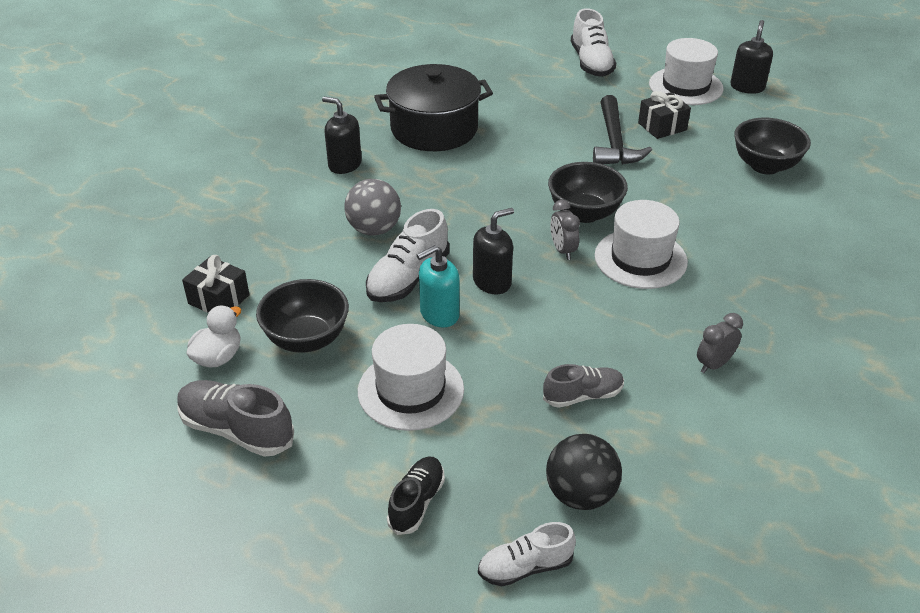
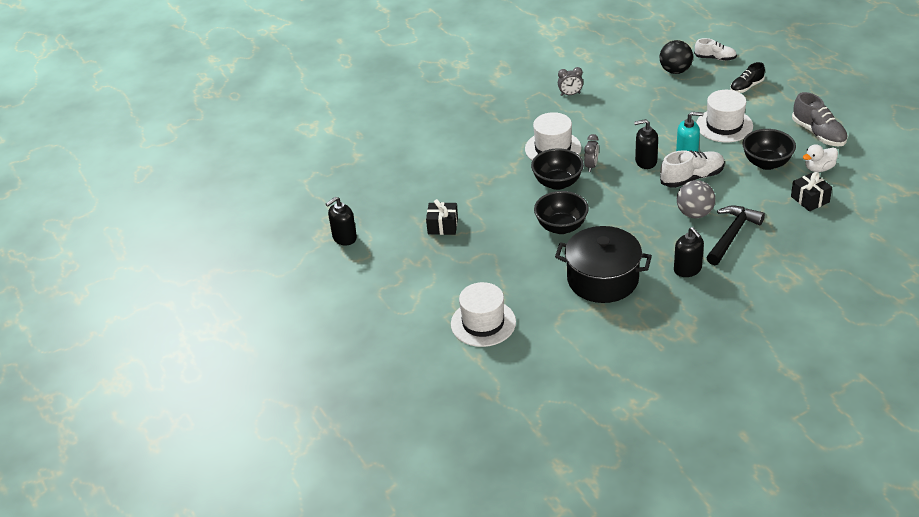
camera: 145 degrees left, 0 degrees up
grey shoe [543,364,624,408] -> none
white shoe [571,8,616,77] -> none
black hammer [593,95,652,165] -> black hammer moved to [706,206,765,265]
white hat [649,38,724,105] -> white hat moved to [451,282,516,347]
black bowl [734,118,811,174] -> black bowl moved to [534,191,589,234]

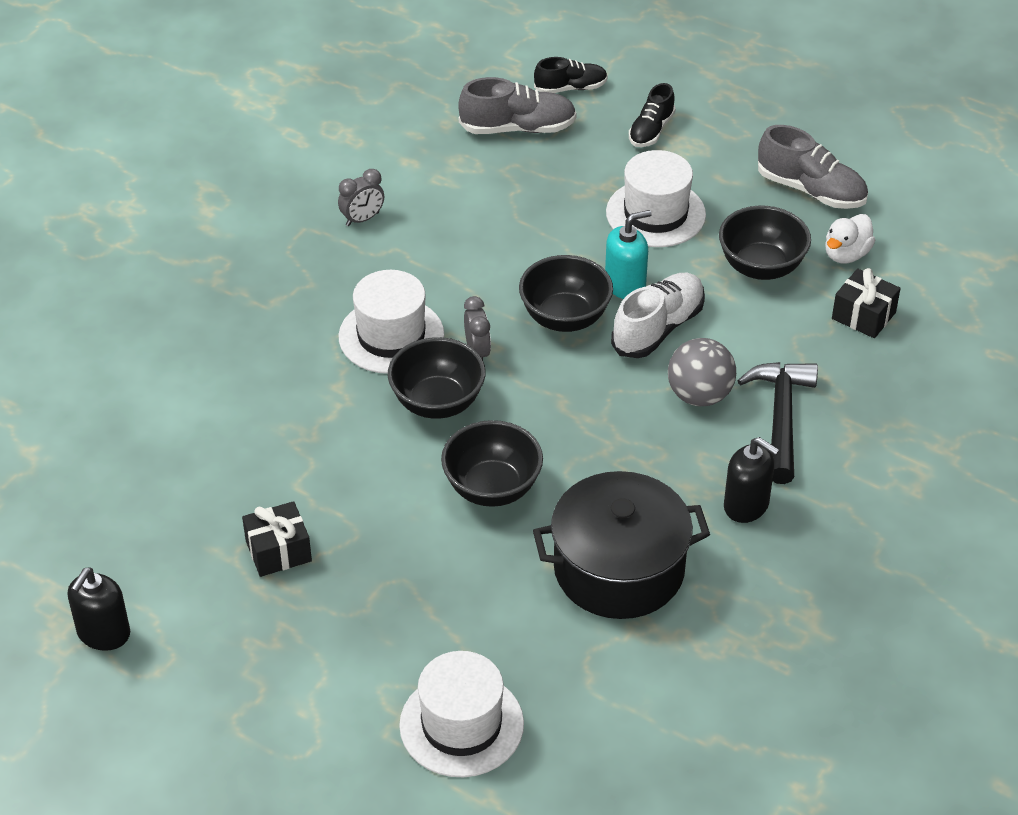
camera: 30 degrees left, 5 degrees up
black soap dispenser [634,119,658,169] -> black bowl [519,255,613,332]
black ball [660,40,693,74] -> grey shoe [458,77,577,134]
white shoe [694,38,737,61] -> black shoe [534,57,608,93]

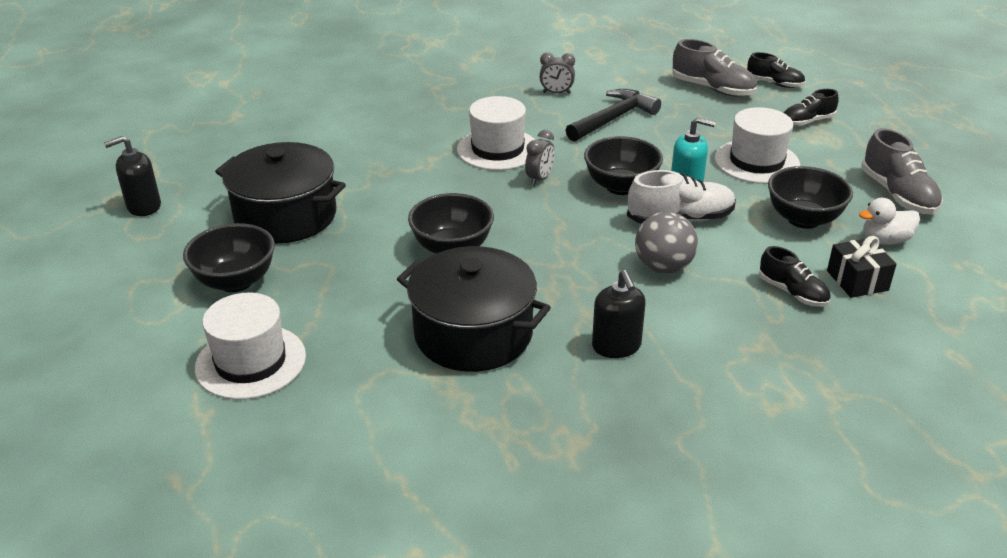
camera: 40 degrees right, 10 degrees down
black gift [242,501,312,577] -> black pot [215,142,346,243]
black bowl [388,337,486,419] -> black bowl moved to [183,223,275,292]
black hammer [737,362,818,484] -> black hammer moved to [565,89,661,142]
none -> black shoe [759,246,831,307]

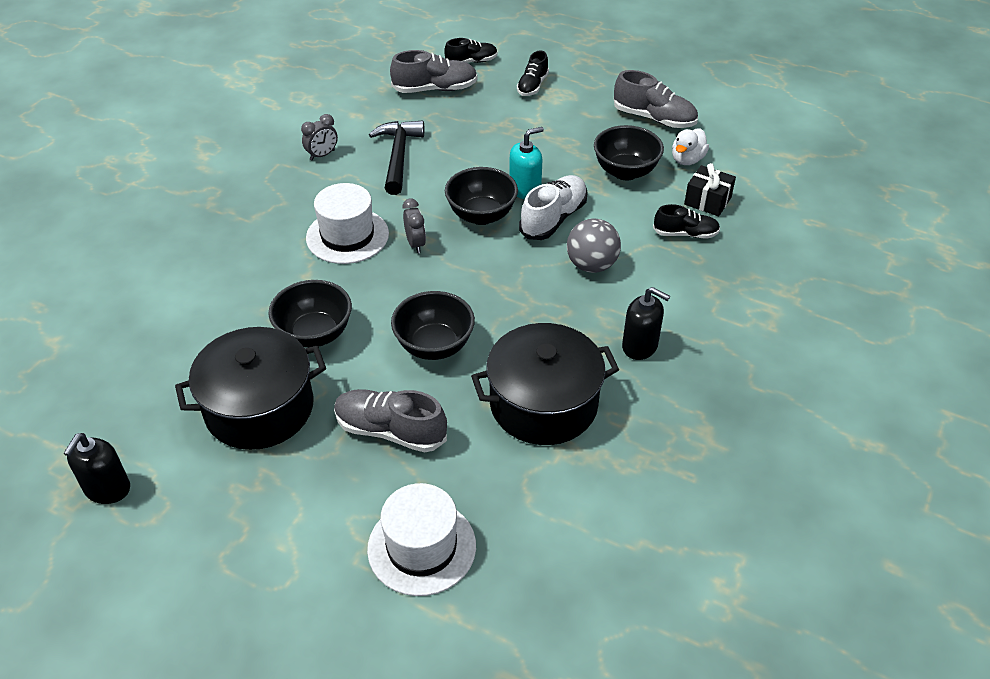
camera: 45 degrees left, 10 degrees up
black bowl [183,223,275,292] -> black bowl moved to [268,280,352,348]
white hat [714,107,800,184] -> none
none -> grey shoe [334,389,447,452]

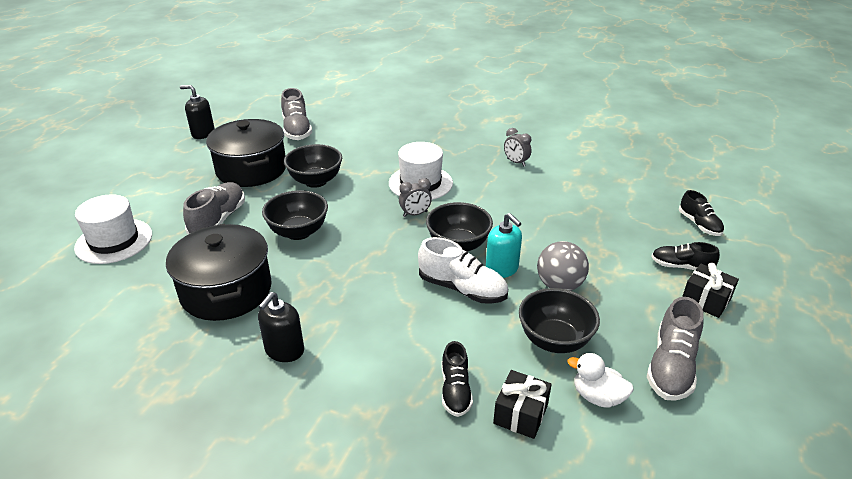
camera: 85 degrees right, 10 degrees down
black hammer [369,120,424,195] -> none
grey shoe [390,50,478,93] -> grey shoe moved to [281,88,312,140]
grey ball [567,218,621,273] -> grey ball moved to [537,241,589,291]
none -> black gift [682,263,739,318]

